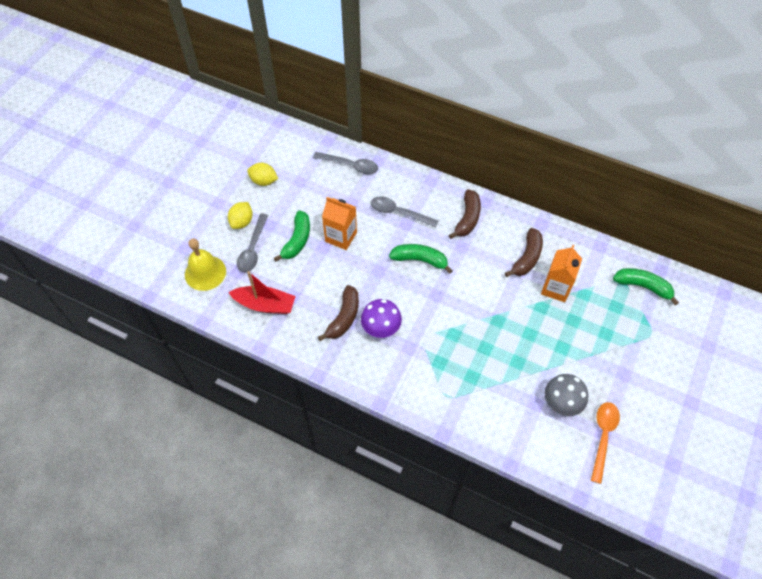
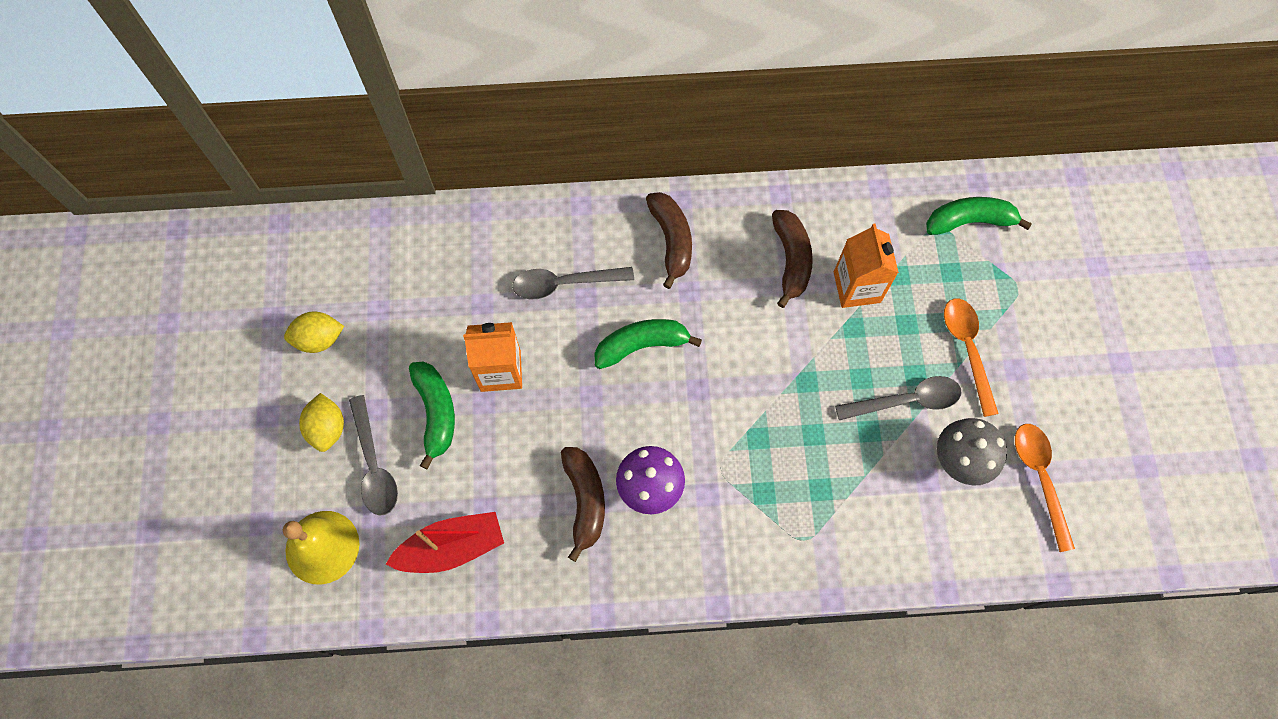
camera: 30 degrees left, 10 degrees up
grey spoon [313,152,378,174] -> grey spoon moved to [835,376,962,420]
none -> orange spoon [944,298,999,417]

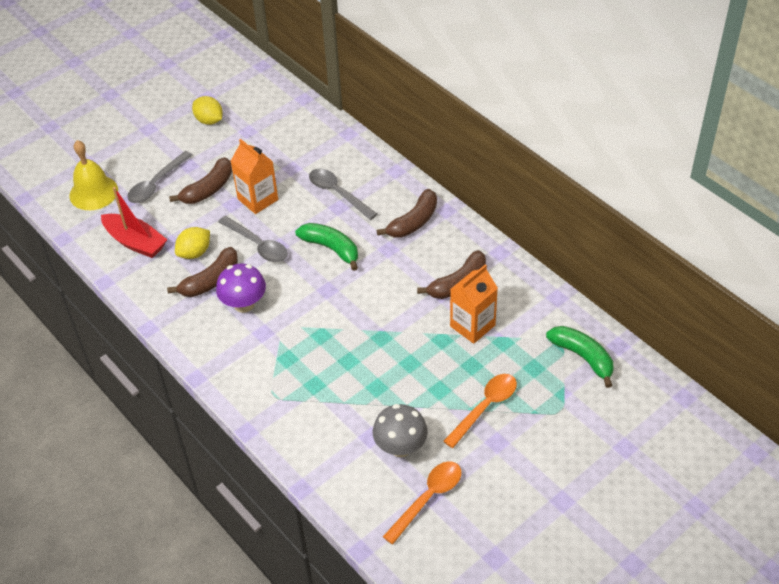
camera: 55 degrees right, 20 degrees down
yellow lemon [299,393,344,452] -> yellow lemon moved to [175,227,210,259]
green banana [409,361,455,469] -> brown banana [169,157,232,204]
grey spoon [835,376,962,420] -> grey spoon moved to [218,216,288,262]

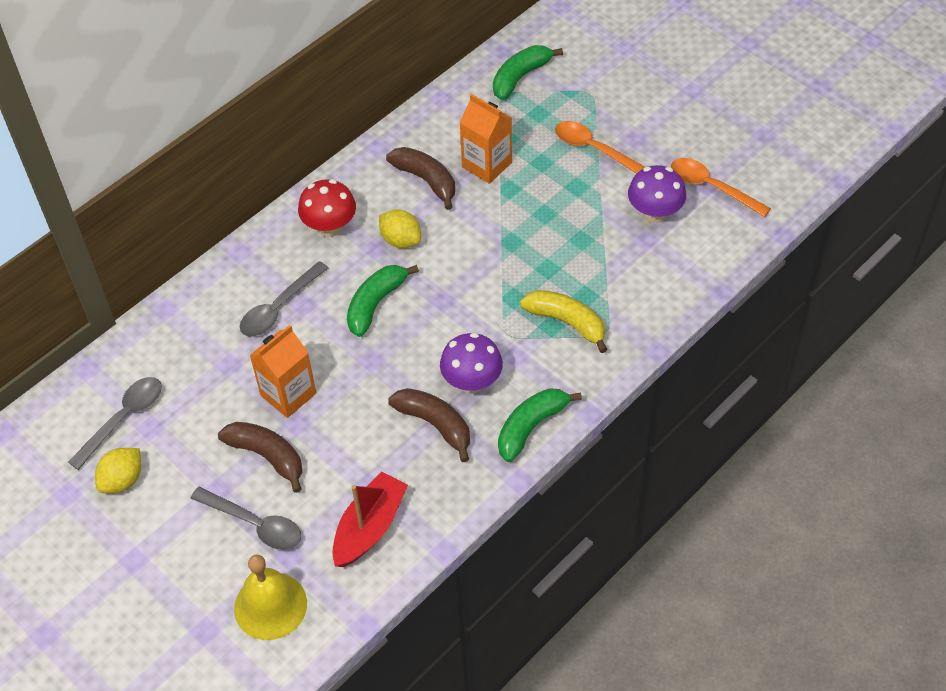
camera: 95 degrees left, 5 degrees up
yellow lemon [175,227,210,259] -> yellow lemon moved to [379,209,421,248]
grey spoon [218,216,288,262] -> grey spoon moved to [68,377,162,470]
grey mushroom [373,404,428,457] -> purple mushroom [628,165,686,223]
brown banana [377,189,437,238] -> red mushroom [298,179,356,237]
none -> green banana [498,388,582,462]
none -> yellow banana [520,290,608,353]

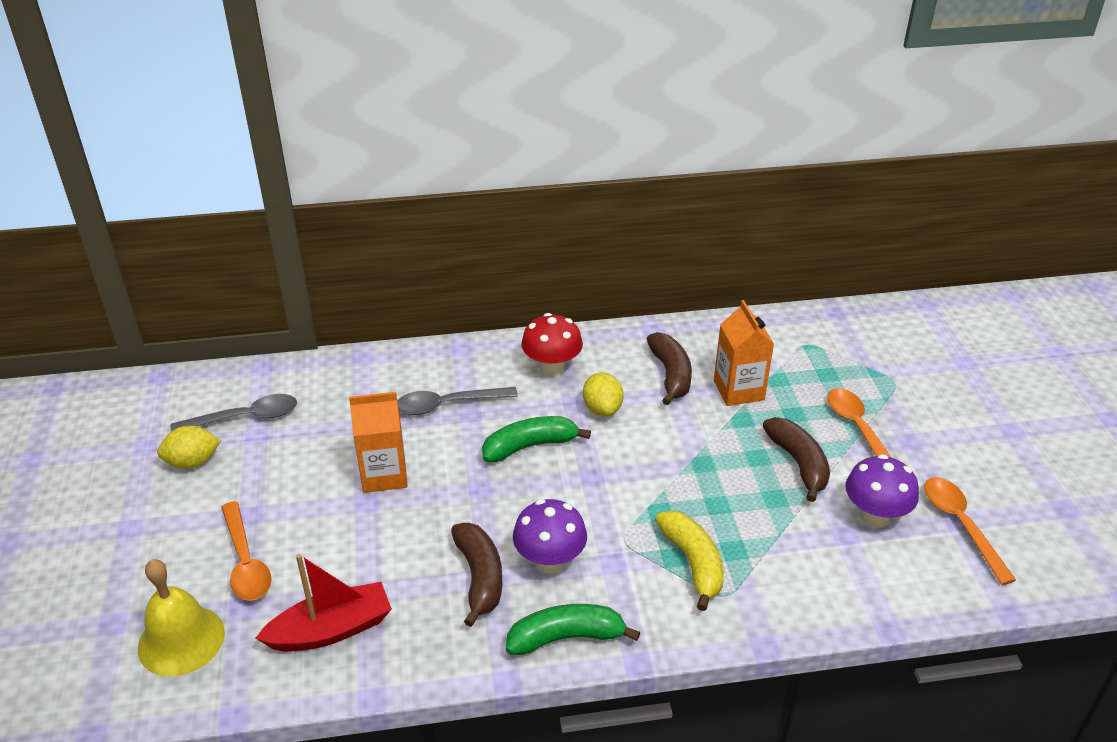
camera: 35 degrees right, 15 degrees down
grey spoon [190,487,301,550] -> orange spoon [221,501,272,601]
brown banana [218,422,302,493] -> brown banana moved to [763,417,830,502]
green banana [493,45,563,100] -> none

